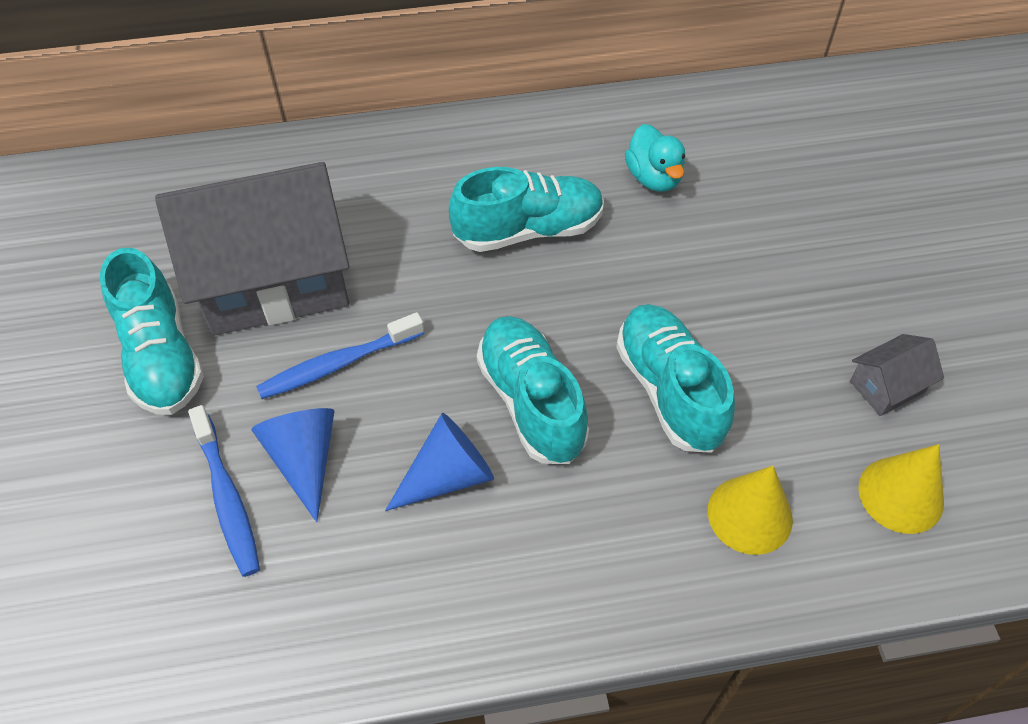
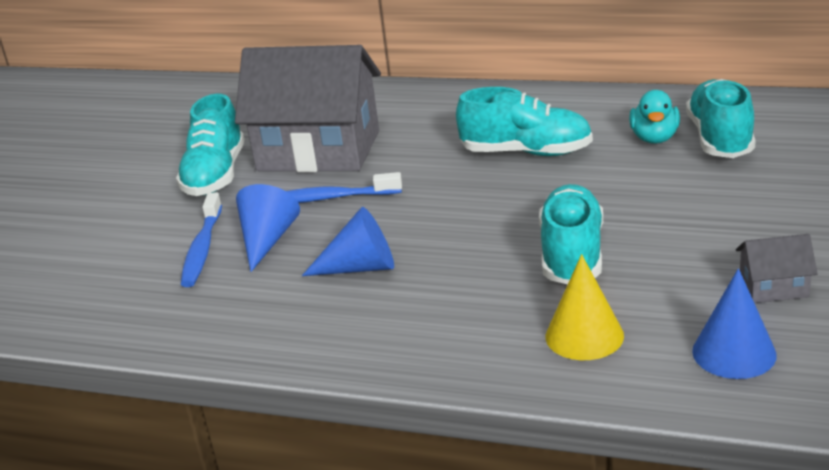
camera: 30 degrees right, 25 degrees down
turquoise shoe [477,316,589,464] -> turquoise shoe moved to [686,79,756,158]
yellow cone [858,444,944,534] -> blue cone [692,268,777,379]

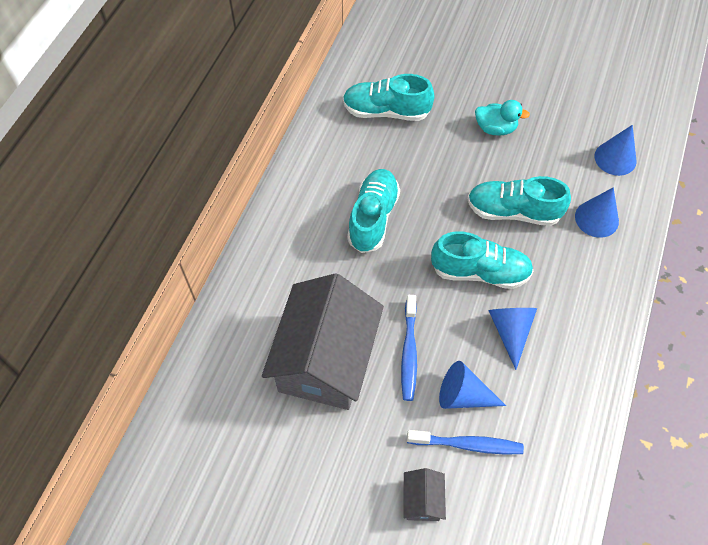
camera: 90 degrees left, 30 degrees up
turquoise shoe [176,94,245,196] -> turquoise shoe moved to [431,231,534,289]
yellow cone [545,254,624,360] -> blue cone [575,187,619,238]
turquoise duck [629,90,680,144] -> turquoise duck moved to [475,100,530,136]
grey house [736,234,818,303] -> grey house moved to [404,468,446,521]

